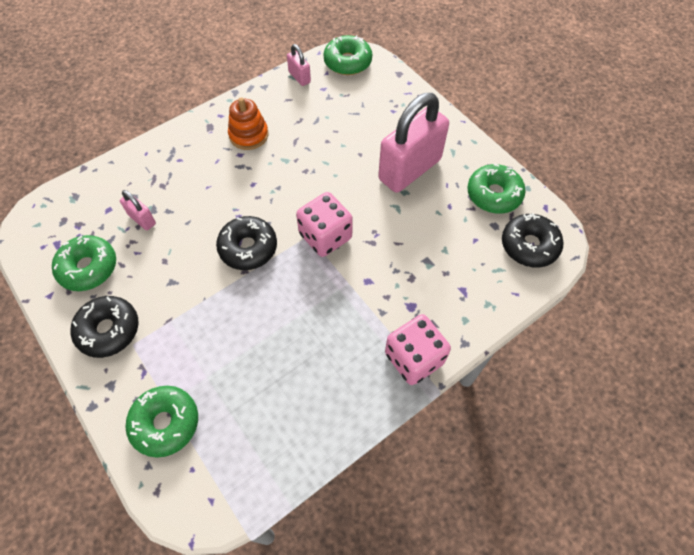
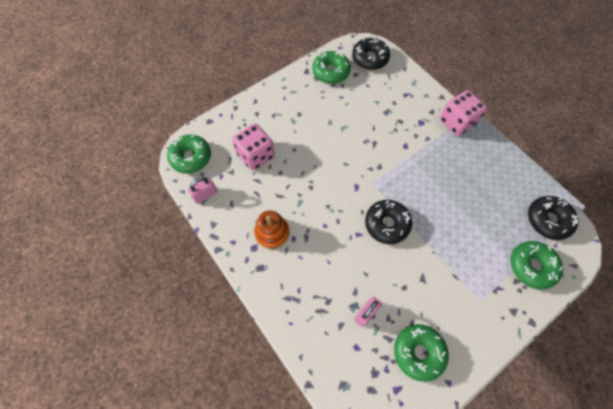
camera: 90 degrees left, 5 degrees up
black donut [71,296,138,358] -> black donut moved to [528,196,578,240]
pink dice [296,192,353,257] -> pink dice moved to [232,123,275,171]
pink padlock [378,93,449,193] -> none

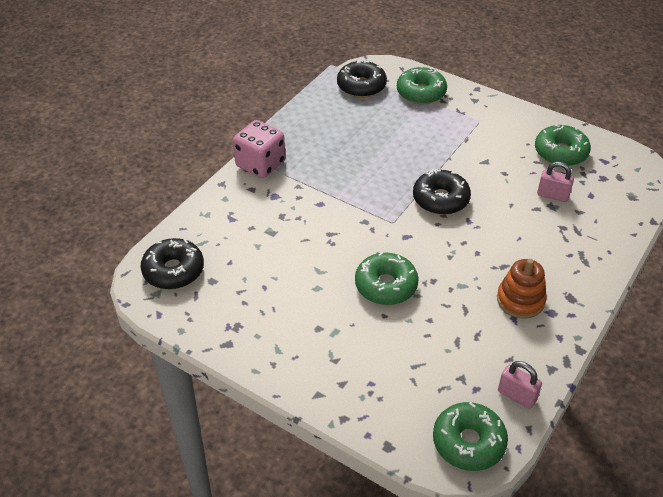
camera: 110 degrees left, 20 degrees down
pink dice [232,123,275,171] -> none
green donut [312,51,351,84] -> green donut moved to [355,252,419,305]

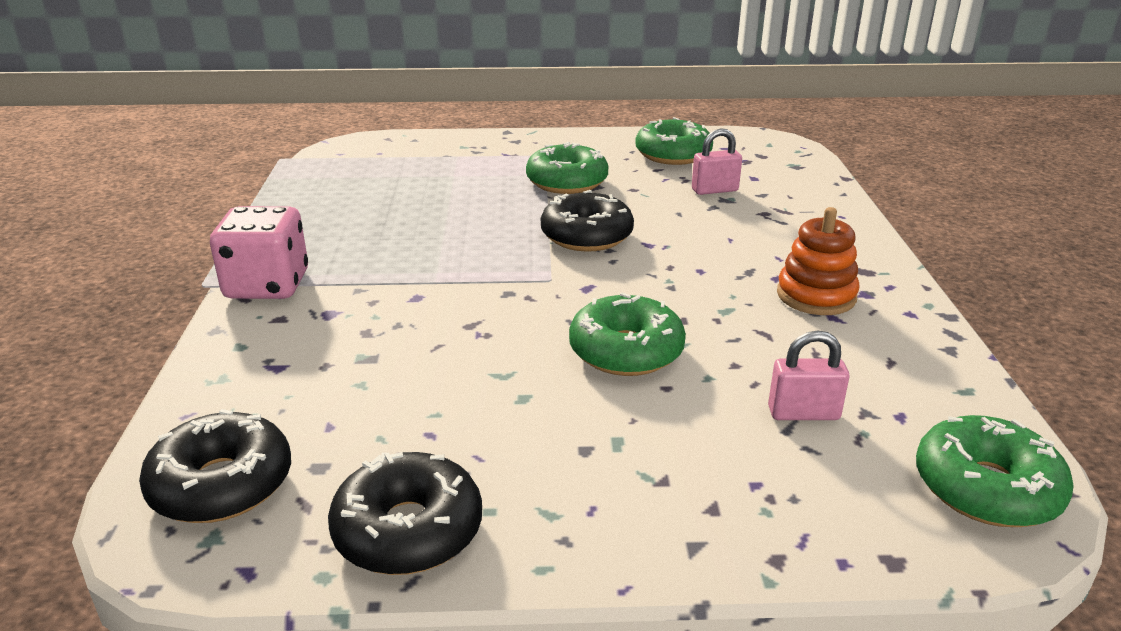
camera: 35 degrees left, 15 degrees down
black donut [337,60,387,98] -> black donut moved to [328,452,482,575]
green donut [397,66,447,104] -> green donut moved to [526,142,608,194]
pink padlock [498,361,542,409] -> pink padlock moved to [768,330,849,420]

